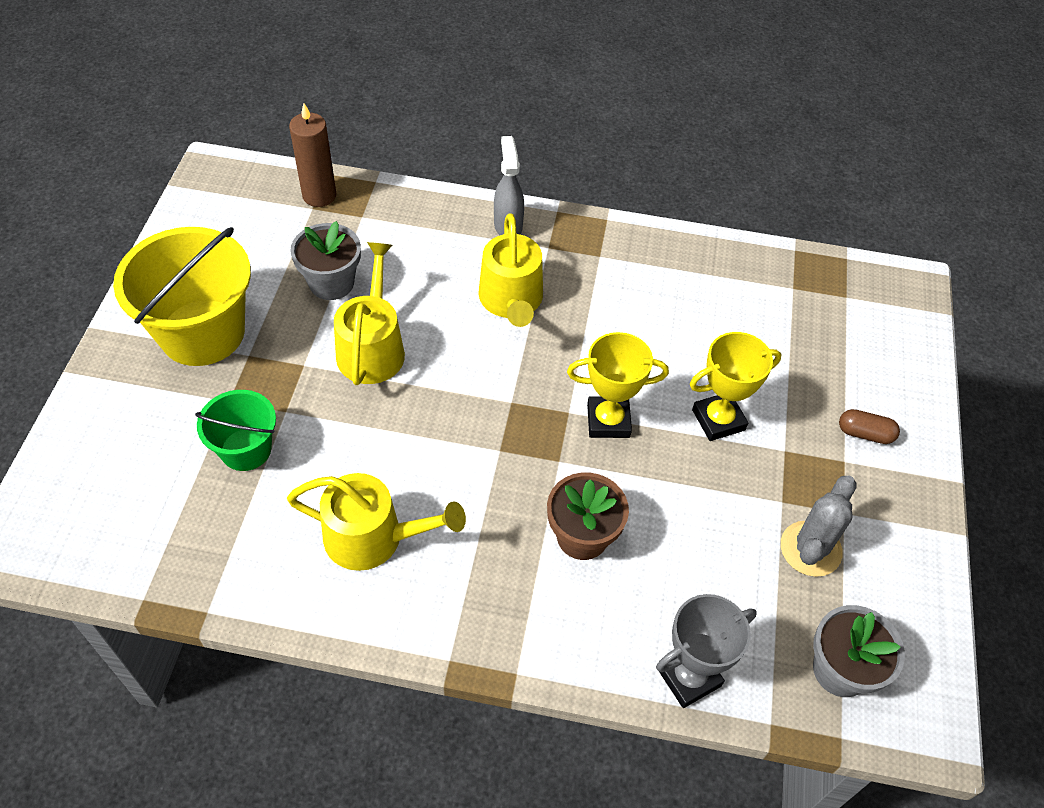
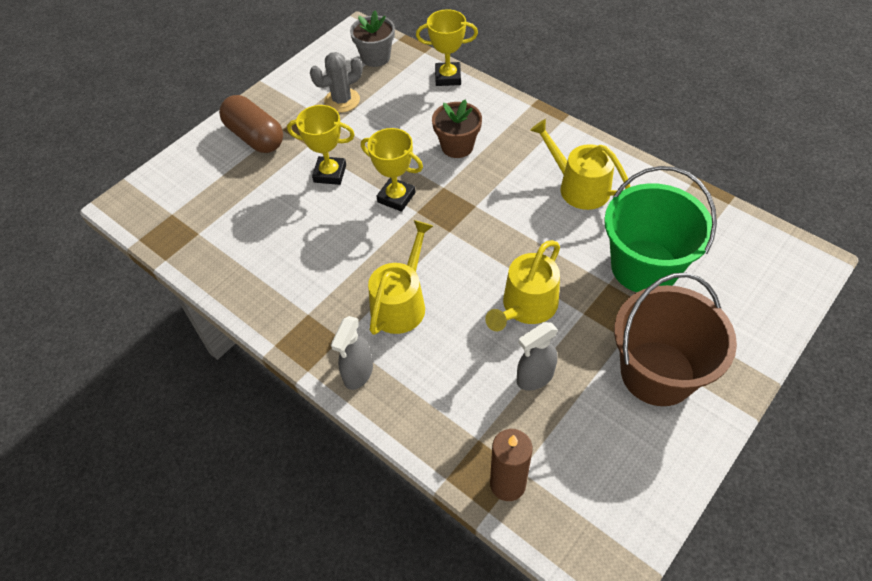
camera: 145 degrees left, 0 degrees up
yellow bucket [113,227,251,366] -> brown bucket [614,273,737,406]
green bucket [195,390,276,471] -> green bucket [604,166,717,292], size x1.80
grey flower pot [291,221,361,300] -> grey spray bottle [517,322,558,391]
grey trophy [656,594,757,708] -> yellow trophy [416,9,478,86]
brown capsule [839,409,900,444] -> brown capsule [219,95,283,153], size x2.07

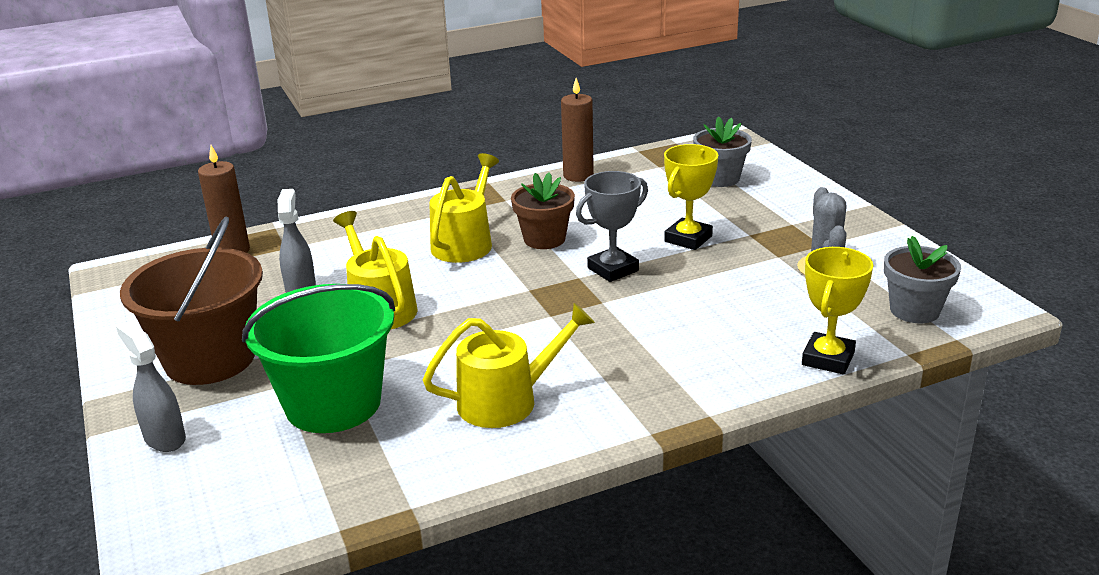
camera: 115 degrees right, 25 degrees down
brown capsule [219,95,283,153] -> none
grey spray bottle [331,316,373,390] -> grey spray bottle moved to [116,322,186,452]
yellow trophy [361,128,423,212] -> grey trophy [576,171,648,282]
yellow watering can [368,220,433,335] -> yellow watering can turned 120 degrees counterclockwise [429,153,499,263]
brown flower pot [432,100,482,158] -> brown flower pot moved to [511,172,575,249]
none -> brown candle [561,78,594,182]
none -> grey flower pot [693,116,752,187]

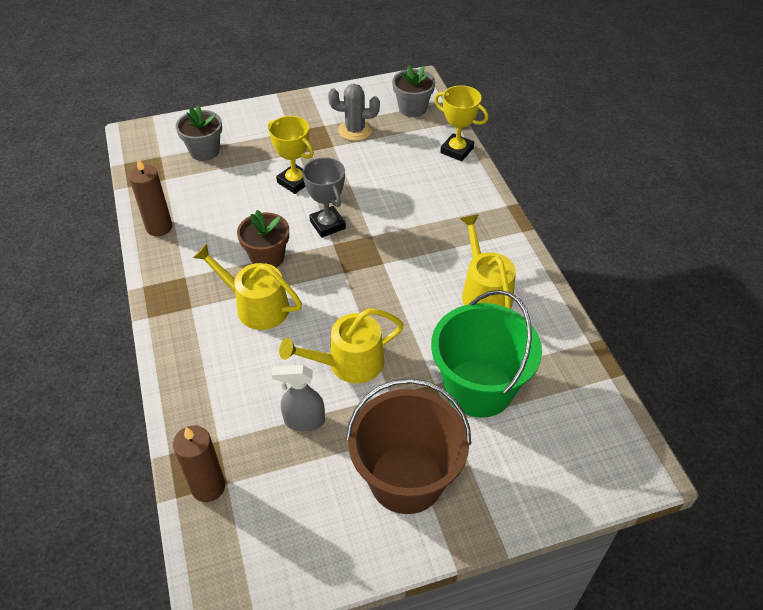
camera: 85 degrees left, 20 degrees up
grey spray bottle [116,322,186,452] -> none

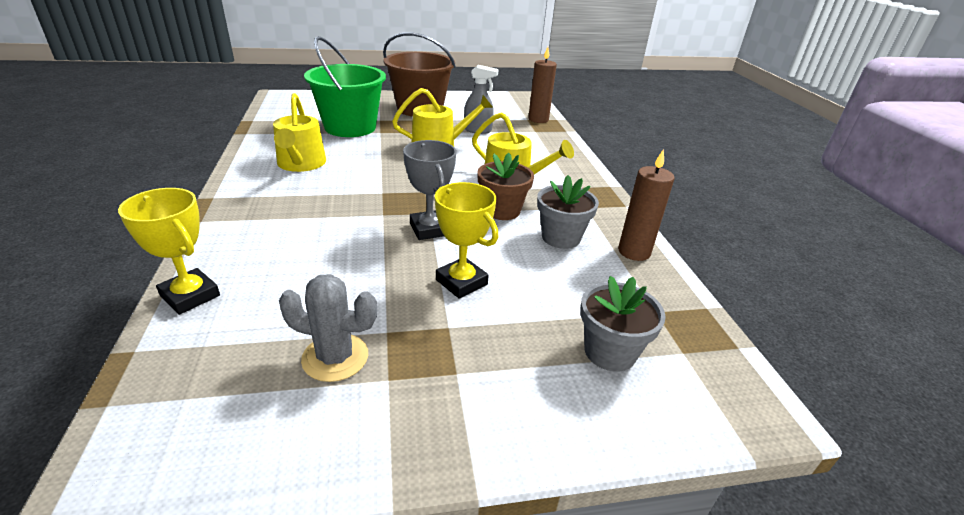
camera: 175 degrees left, 15 degrees down
grey flower pot [392,66,435,117] -> grey flower pot moved to [537,175,599,249]

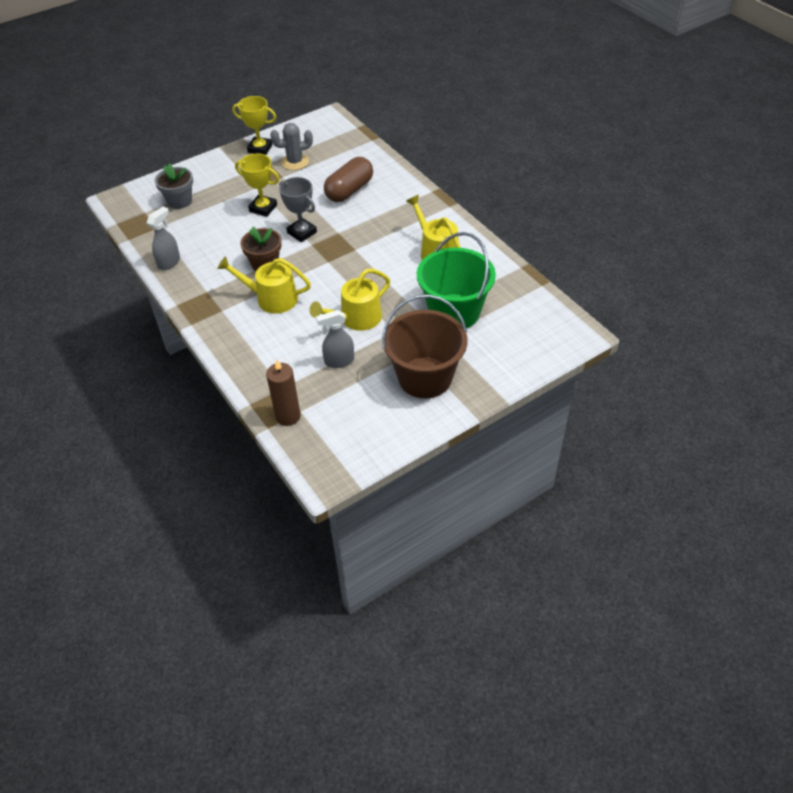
camera: 160 degrees right, 15 degrees up
yellow trophy [118,188,220,315] -> yellow trophy moved to [232,96,276,155]
grey flower pot [537,175,599,249] -> none
brown candle [618,149,675,261] -> grey spray bottle [147,206,180,270]
none -> brown capsule [324,157,373,202]

